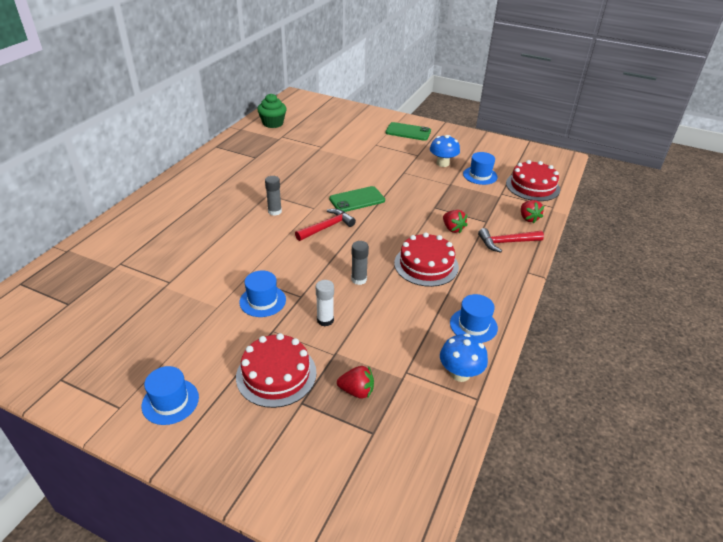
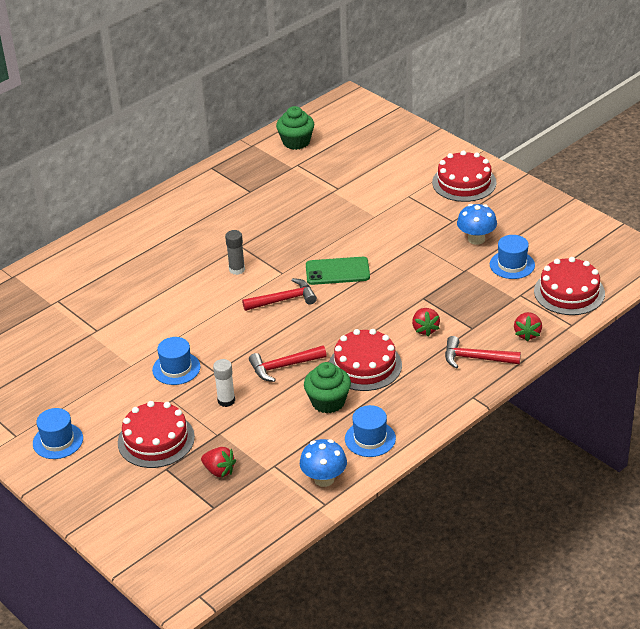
camera: 25 degrees right, 0 degrees up
grey glue stick [351,241,369,285] -> red hammer [249,345,327,382]
green phone [386,122,431,141] -> red cake [432,150,496,202]
none -> green cupcake [304,362,351,413]

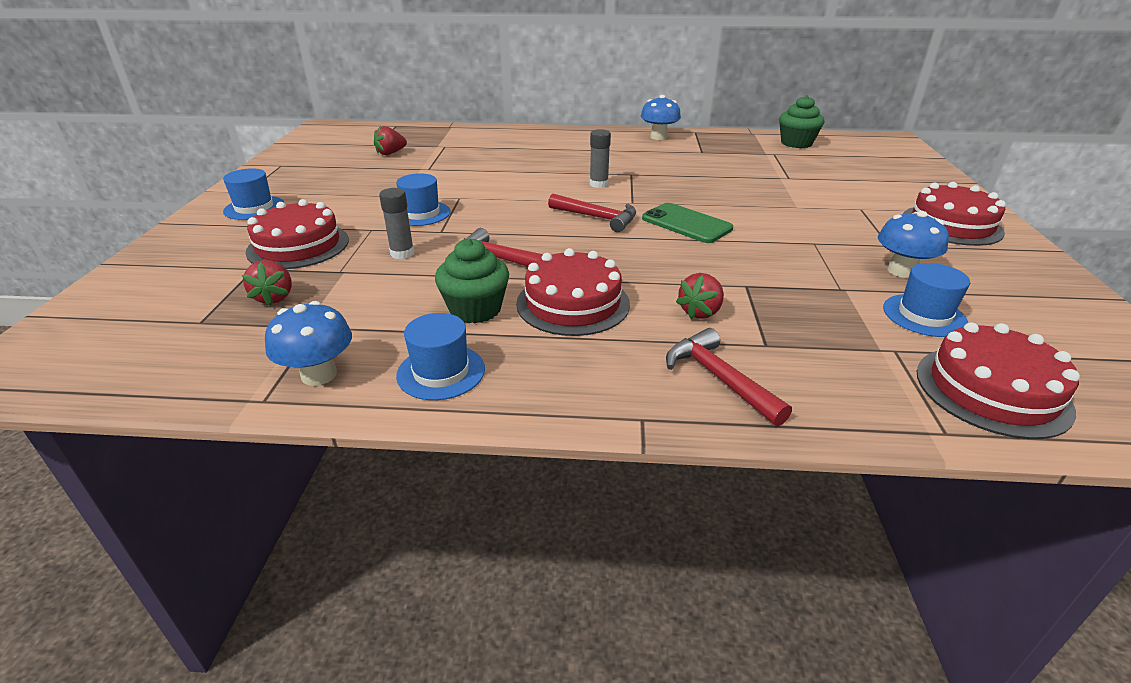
camera: 45 degrees right, 5 degrees down
white glue stick [213,359,235,407] -> grey glue stick [379,188,414,259]
red strawberry [514,312,542,341] -> red strawberry moved to [374,126,407,155]
none -> blue mushroom [641,95,681,140]

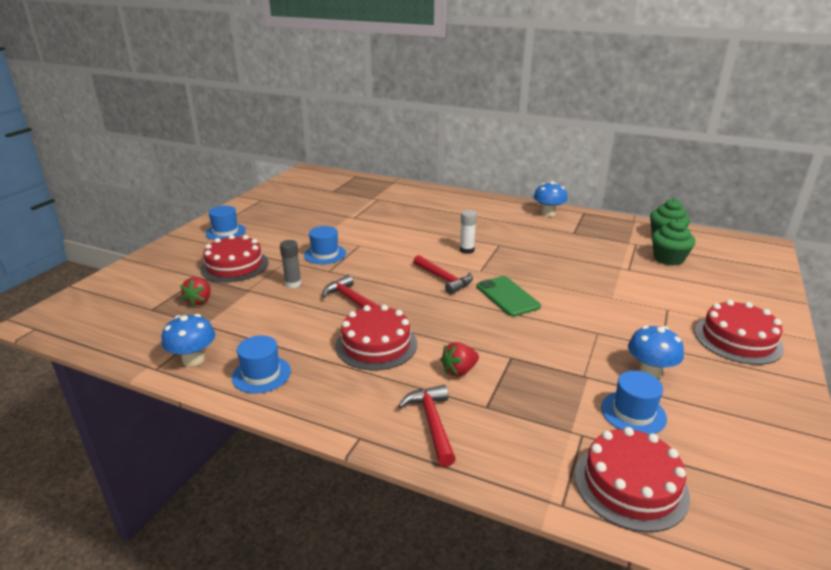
camera: 20 degrees right, 5 degrees down
red strawberry [374,126,407,155] -> none
green cupcake [435,238,509,323] -> green cupcake moved to [652,219,695,265]
grey glue stick [590,129,611,188] -> white glue stick [460,210,477,254]

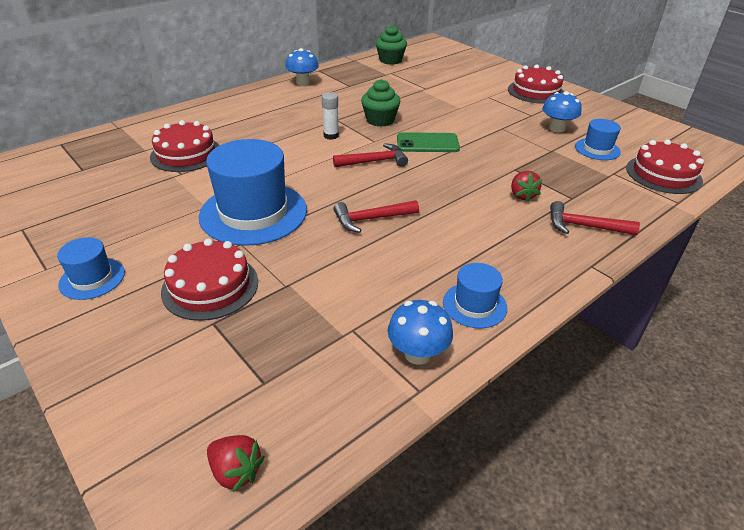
camera: 65 degrees left, 10 degrees up
red strawberry [180,277,211,307] -> red strawberry moved to [207,435,264,492]
grey glue stick [280,240,302,288] -> none
blue hat [304,226,346,264] -> blue hat [199,139,307,246], size x2.01
red cake [335,305,417,370] -> red cake moved to [150,120,220,172]
green cupcake [652,219,695,265] -> green cupcake moved to [361,79,401,127]

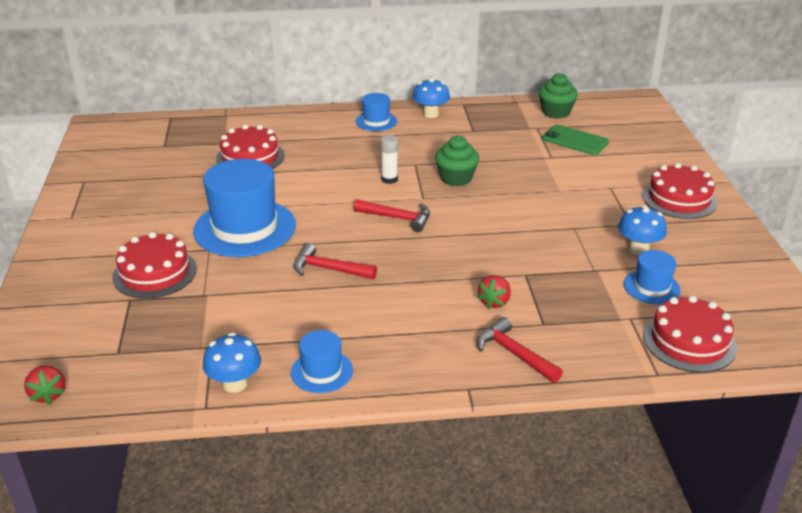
camera: 35 degrees right, 5 degrees down
blue hat [57,237,125,300] -> blue hat moved to [356,93,397,131]
green phone [397,132,460,152] -> green phone moved to [542,125,609,155]

